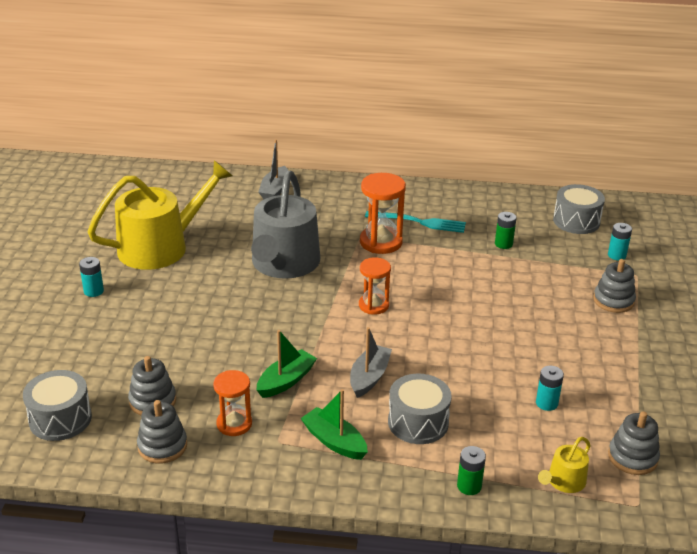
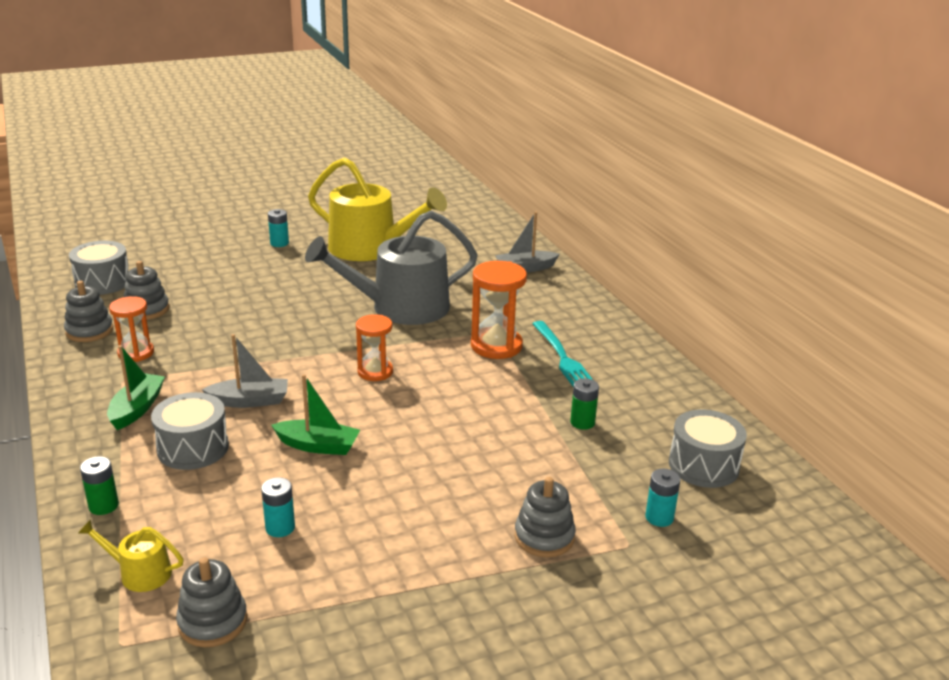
camera: 60 degrees right, 5 degrees down
green boat [257,330,317,398] -> green boat moved to [271,374,360,455]

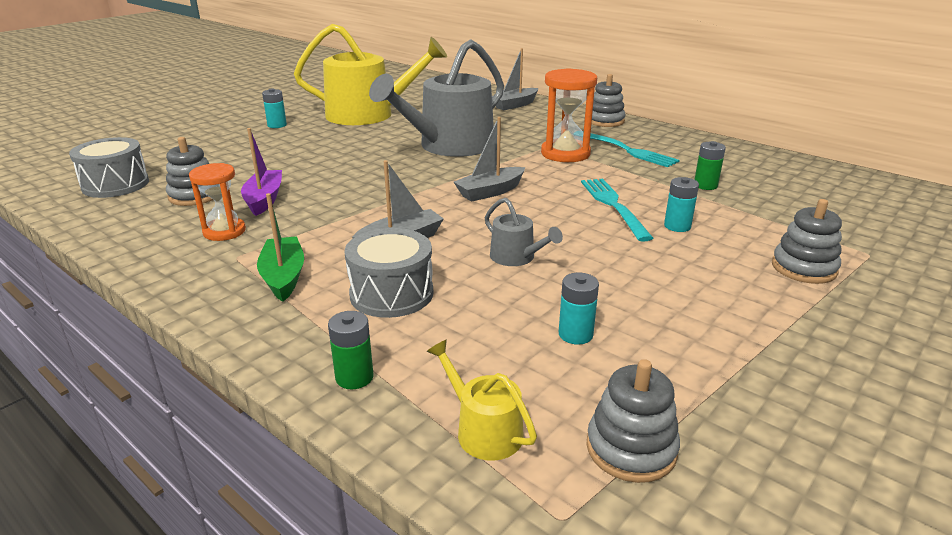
camera: 25 degrees left, 0 degrees up
grey stacking toy [64,281,113,342] -> grey stacking toy moved to [591,74,625,127]
yellow watering can [78,519,184,592] -> yellow watering can turned 60 degrees clockwise [427,340,537,461]
green boat [271,374,360,455] -> grey watering can [485,198,563,266]
orange hourglass [356,314,393,381] -> grey boat [454,117,525,202]
turquoise battery [645,469,680,527] -> turquoise battery moved to [664,177,699,232]
grey drum [669,410,747,488] -> none
none -> purple boat [241,128,282,216]
none -> turquoise fork [581,179,653,242]

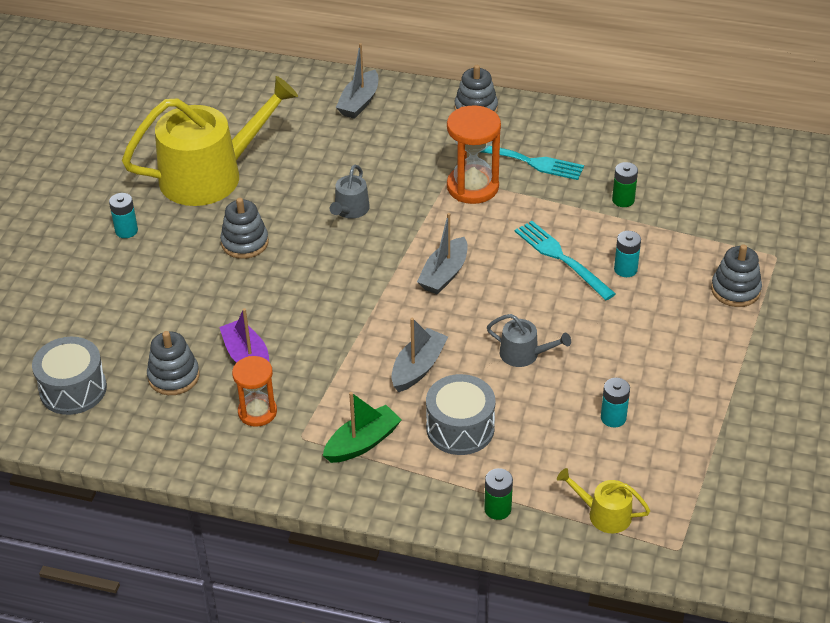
camera: 25 degrees left, 15 degrees up
green boat [257,193,304,302] -> green boat turned 90 degrees clockwise [323,392,402,463]
grey watering can [369,39,504,157] -> grey watering can [330,165,370,219], size x0.42
grey stacking toy [586,359,680,483] -> grey stacking toy moved to [220,198,269,259]

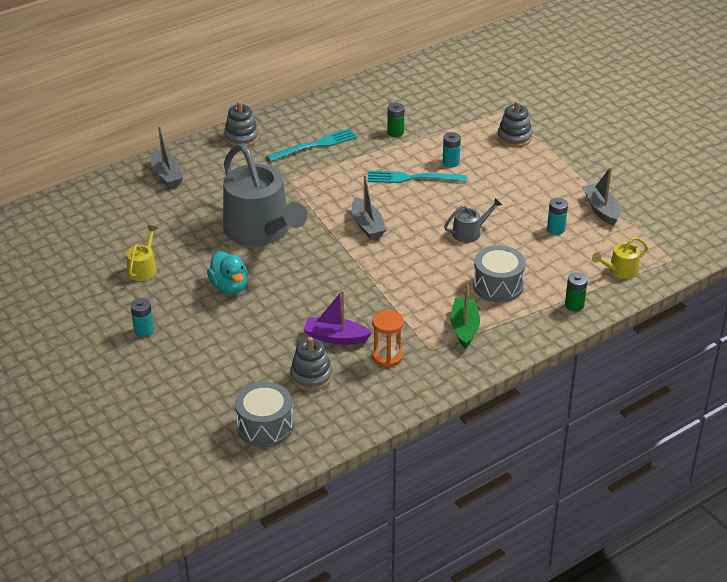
camera: 50 degrees left, 5 degrees down
yellow watering can [122,76,298,206] -> yellow watering can [126,225,158,281], size x0.42
grey stacking toy [220,198,269,259] -> turquoise duck [207,251,248,294]
grey watering can [330,165,370,219] -> grey watering can [223,144,307,246], size x2.35
grey boat [391,318,448,392] -> grey boat moved to [583,167,620,226]
orange hourglass [447,105,501,204] -> none

